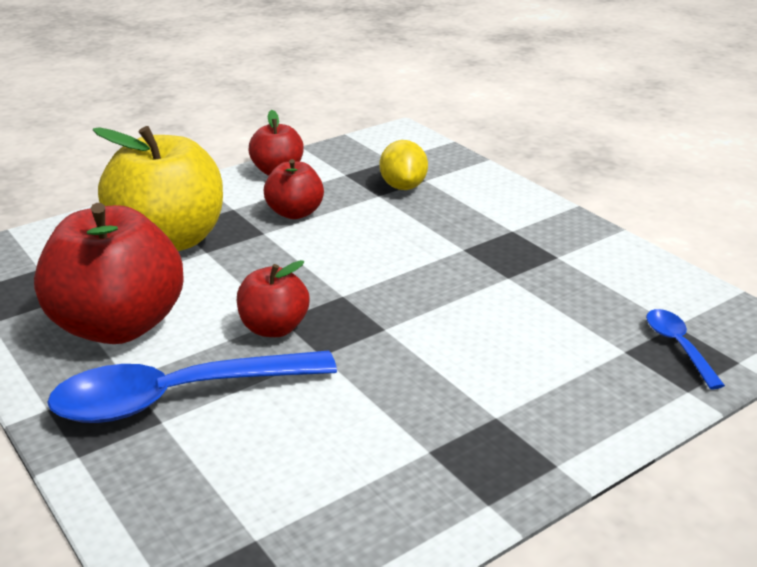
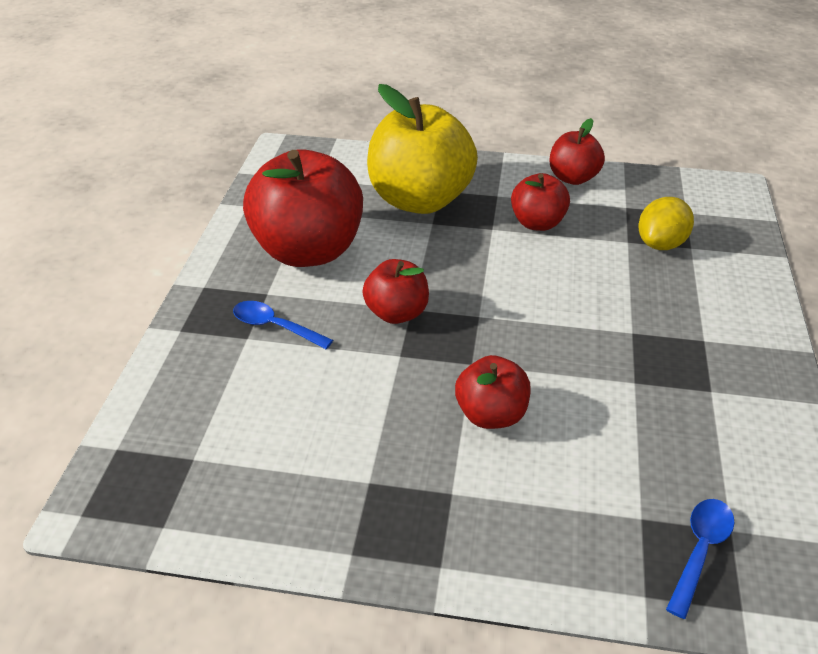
camera: 45 degrees right, 10 degrees up
blue spoon [47,350,337,423] -> blue spoon [233,301,333,349], size x0.47
none -> red apple [455,355,531,429]

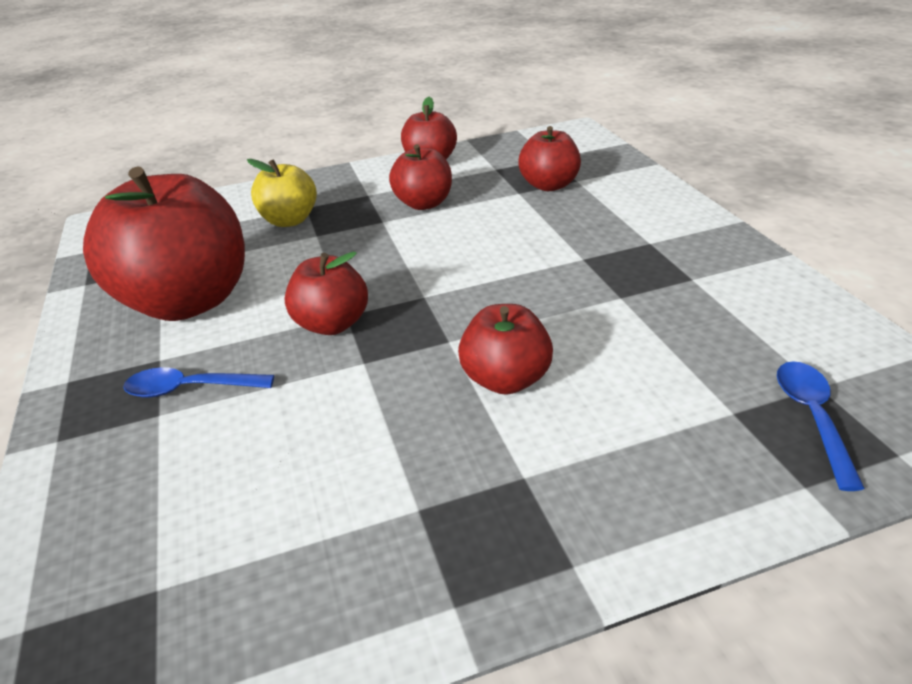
camera: 25 degrees left, 5 degrees down
yellow apple [367,84,478,214] -> yellow apple [247,159,317,227], size x0.52
yellow lemon [638,197,694,250] -> red apple [518,126,581,191]

